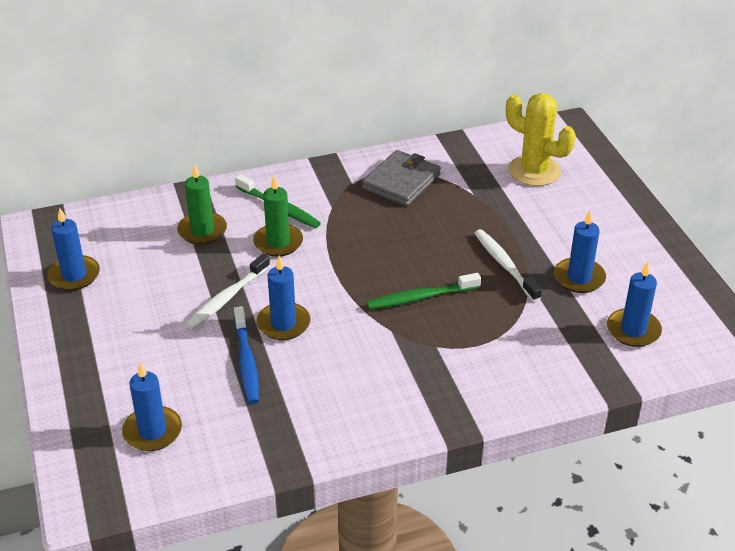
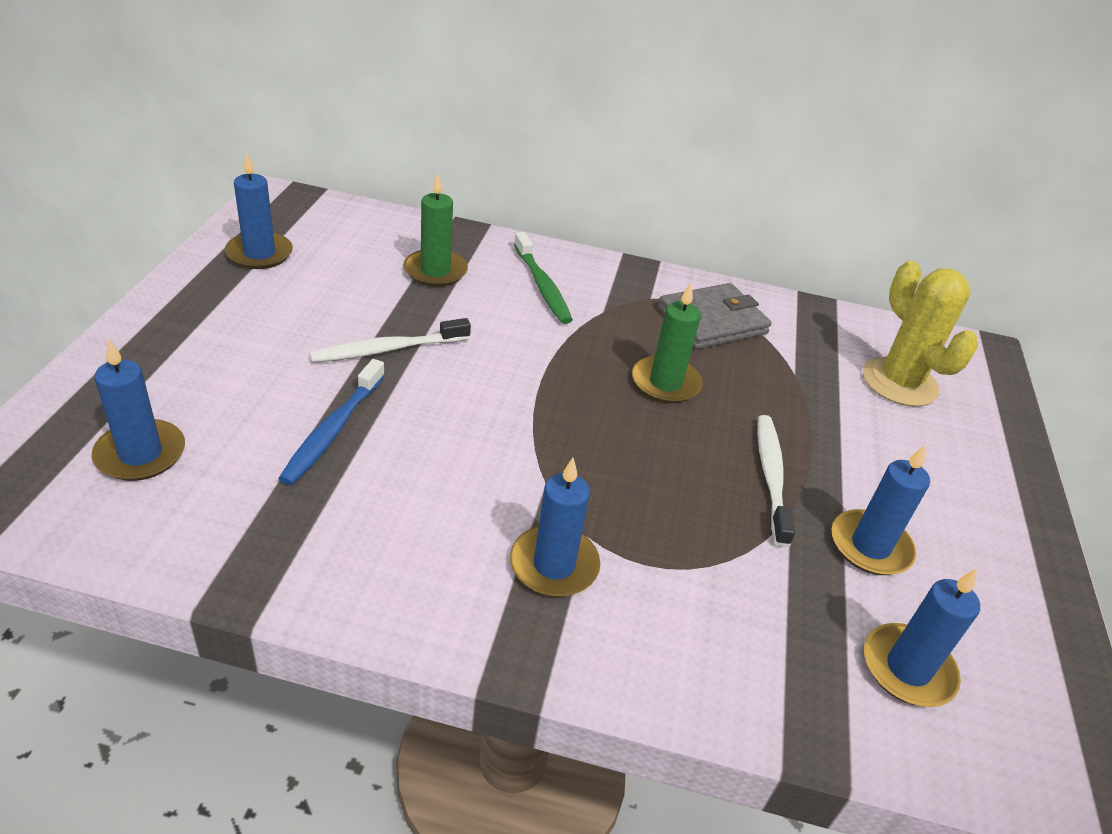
camera: 25 degrees right, 0 degrees up
green candle [253,176,303,257] -> green candle moved to [632,283,702,403]
blue candle [256,255,310,340] -> blue candle moved to [510,458,600,597]
green toothbrush [367,273,481,310] -> none

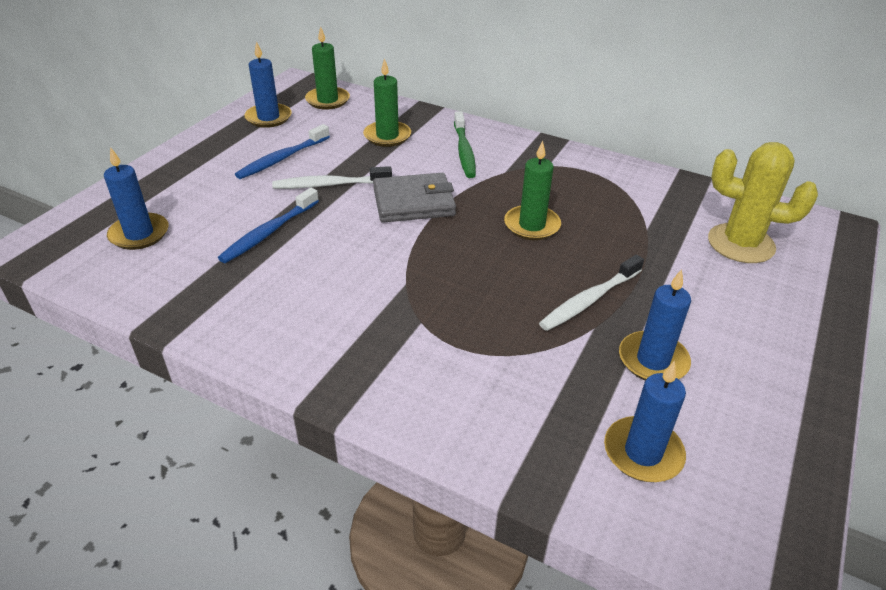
camera: 20 degrees right, 0 degrees up
blue candle [510,458,600,597] -> none
grey wallet [658,283,772,349] -> grey wallet moved to [373,173,456,223]
white toothbrush [757,415,795,547] -> white toothbrush turned 150 degrees counterclockwise [539,255,644,331]
yellow cactus [863,261,978,407] -> yellow cactus turned 60 degrees counterclockwise [708,142,818,263]
none -> blue toothbrush [235,124,330,179]
none -> green candle [305,26,350,110]

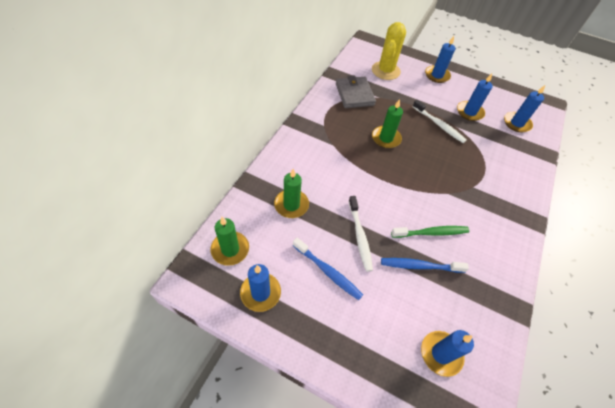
camera: 95 degrees left, 15 degrees up
blue toothbrush [218,188,319,263] -> blue toothbrush turned 150 degrees clockwise [381,258,469,273]
grey wallet [373,173,456,223] -> grey wallet moved to [336,76,376,108]
green toothbrush [454,111,476,178] -> green toothbrush moved to [391,226,469,238]
none -> blue candle [425,36,456,83]

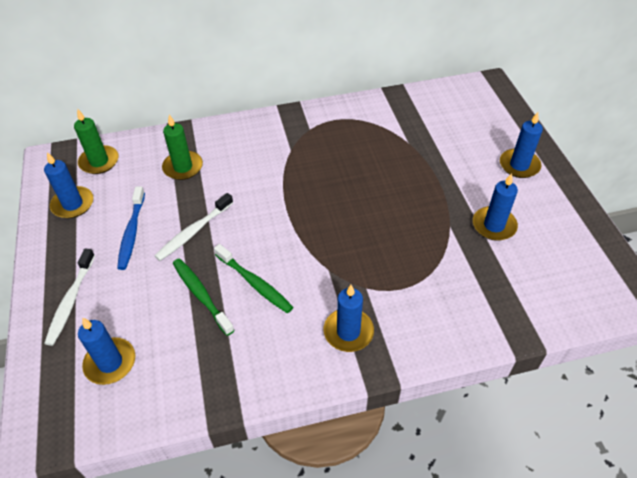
camera: 55 degrees right, 5 degrees down
grey wallet [336,76,376,108] -> none
yellow cactus [372,22,406,80] -> none
green candle [372,99,403,148] -> none
blue toothbrush [381,258,469,273] -> green toothbrush [173,258,235,336]
white toothbrush [413,100,467,143] -> white toothbrush moved to [44,248,95,346]
blue candle [504,85,545,133] -> blue candle moved to [324,285,374,352]

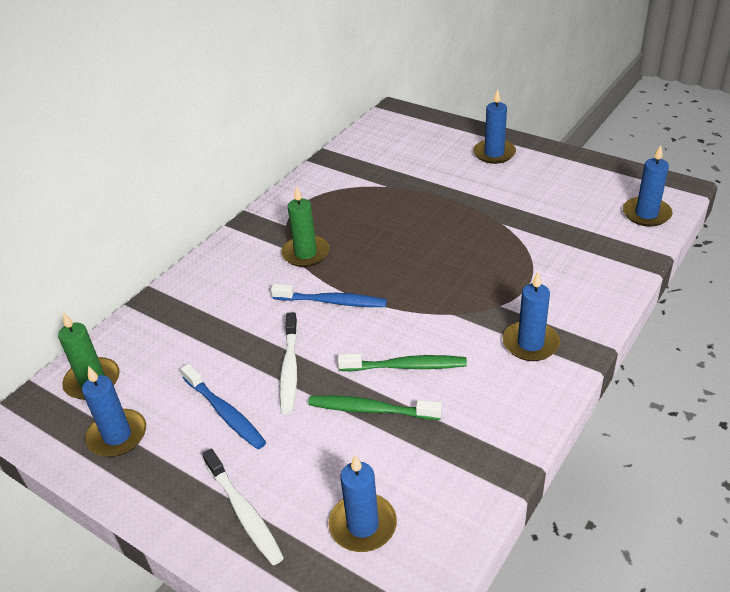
camera: 40 degrees left, 10 degrees down
green candle [162,115,203,180] -> green candle moved to [281,186,330,267]
blue candle [473,173,518,241] -> blue candle moved to [623,145,673,227]
none -> blue toothbrush [271,284,387,307]

